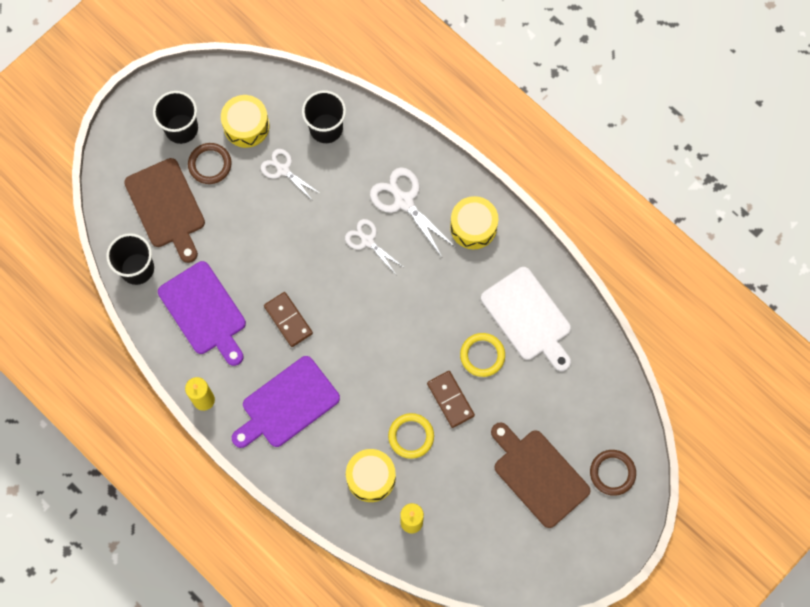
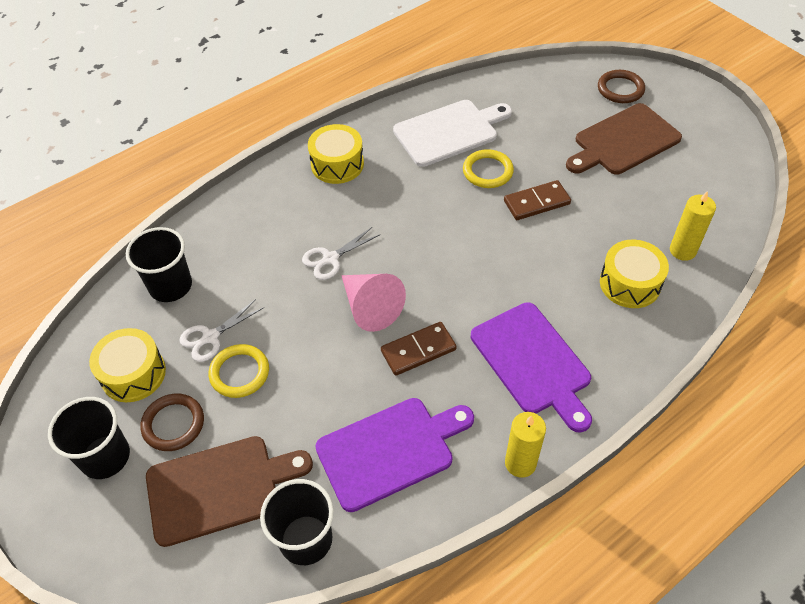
camera: 80 degrees left, 20 degrees down
white scissors [370,167,456,257] -> none
yellow ring [388,413,434,459] -> yellow ring moved to [209,344,269,398]
none -> pink cone [341,274,406,332]

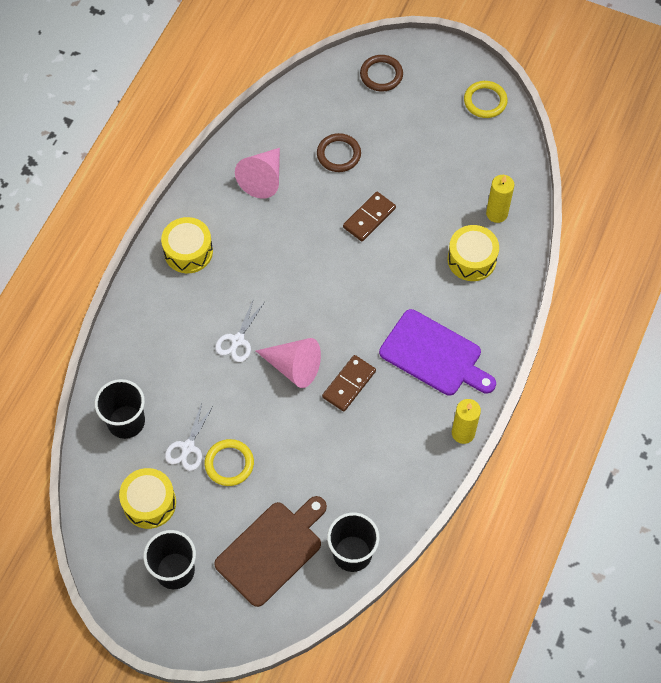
camera: 30 degrees left, 10 degrees up
brown ring [140,394,204,451] -> brown ring moved to [317,133,361,172]
purple cutting board [315,398,474,512] -> none
white cutting board [393,100,512,167] -> pink cone [235,148,280,199]
yellow ring [463,149,514,188] -> yellow ring moved to [464,81,508,118]
brown cutting board [566,103,682,175] -> none

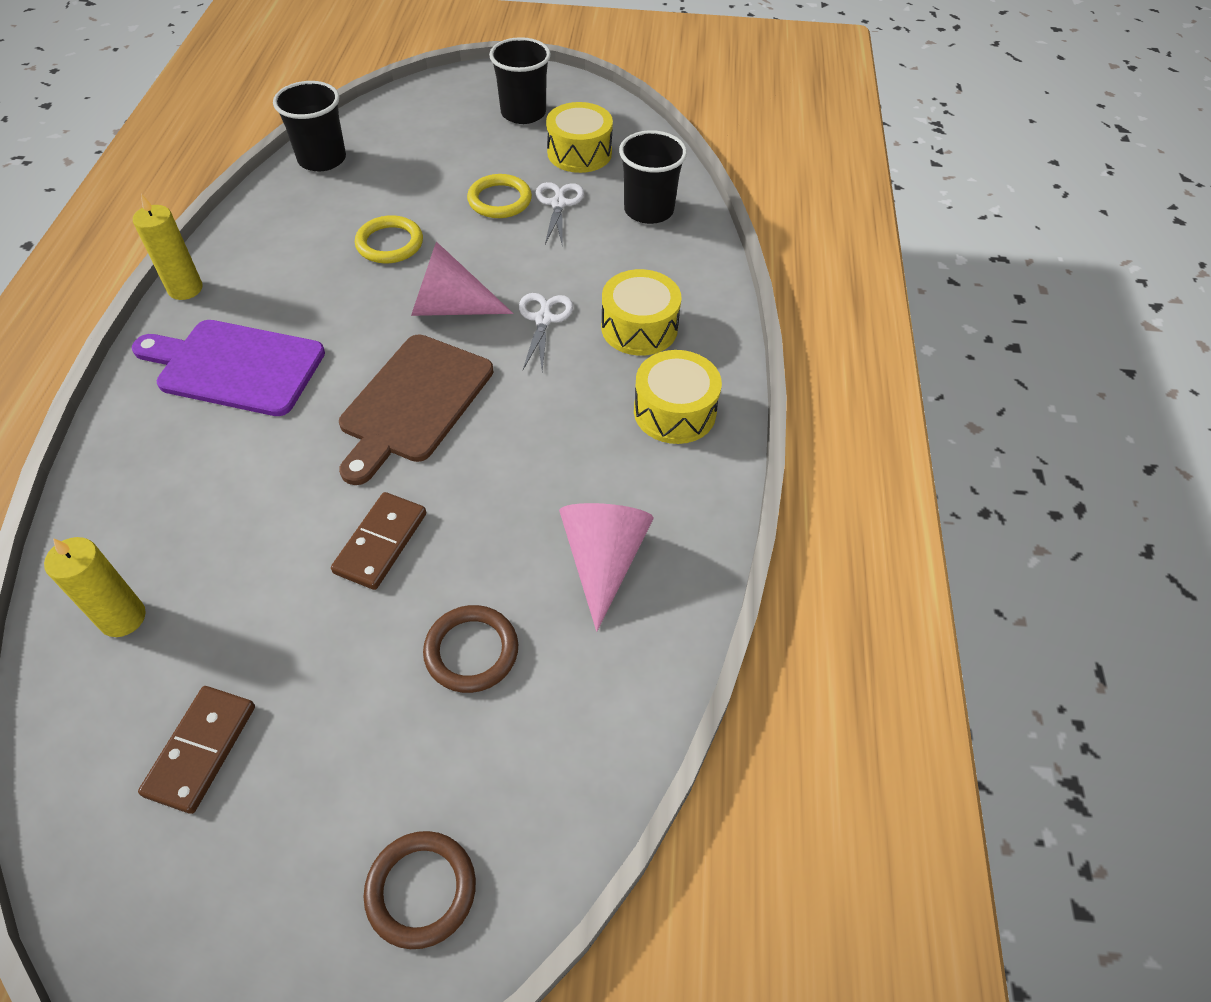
camera: 160 degrees right, 10 degrees down
brown cutting board [214,496,327,607] -> brown cutting board moved to [339,334,493,485]
brown domino [322,355,376,412] -> brown domino moved to [138,686,255,814]
yellow drum [447,225,499,281] -> yellow drum moved to [601,269,682,356]
yellow ring [464,81,508,118] -> yellow ring moved to [355,215,423,264]

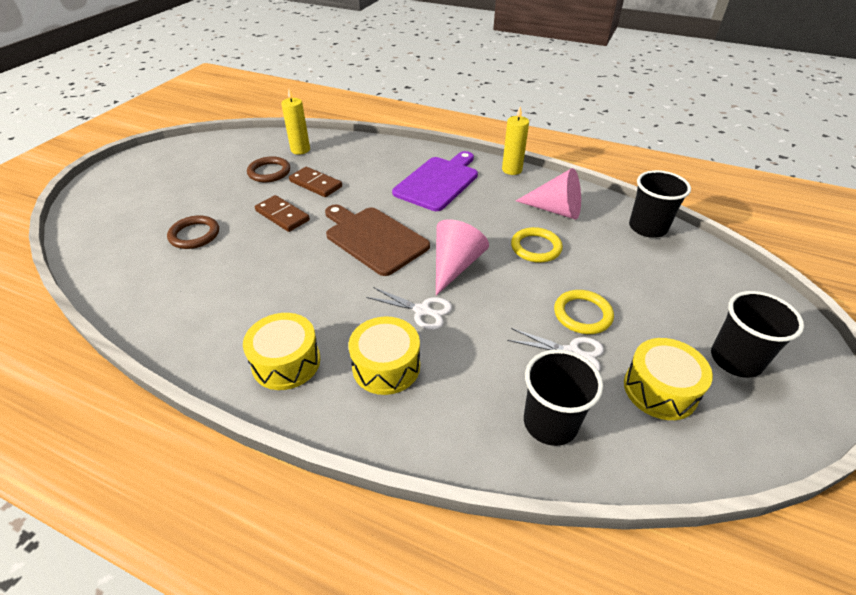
camera: 110 degrees right, 10 degrees down
brown domino [138,686,255,814] -> brown domino moved to [289,167,342,197]
brown ring [364,831,476,949] -> brown ring moved to [247,156,290,182]
pink cone [559,503,654,632] -> pink cone moved to [516,168,581,220]

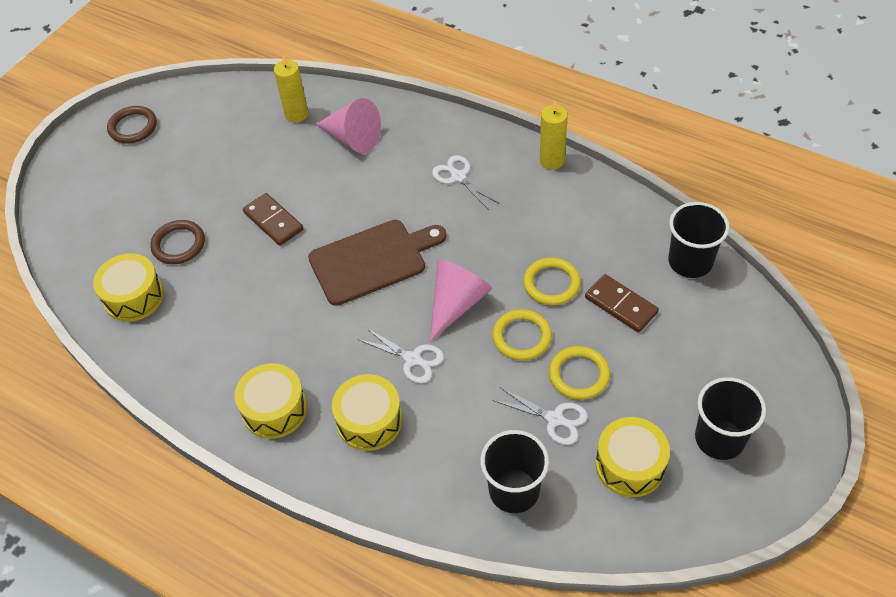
camera: 10 degrees right, 10 degrees up
brown ring [247,156,290,182] -> brown ring moved to [107,106,157,144]
brown domino [289,167,342,197] -> brown domino moved to [585,274,659,333]
brown cutting board [325,204,430,276] -> brown cutting board turned 105 degrees clockwise [308,220,447,306]
purple cutting board [392,151,478,211] -> white scissors [432,155,500,210]
pink cone [516,168,581,220] -> pink cone moved to [315,98,381,153]
none -> yellow drum [93,253,164,322]
none -> yellow ring [492,309,552,361]

